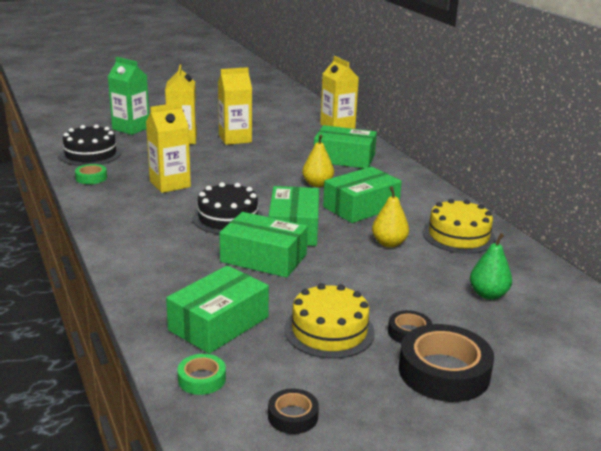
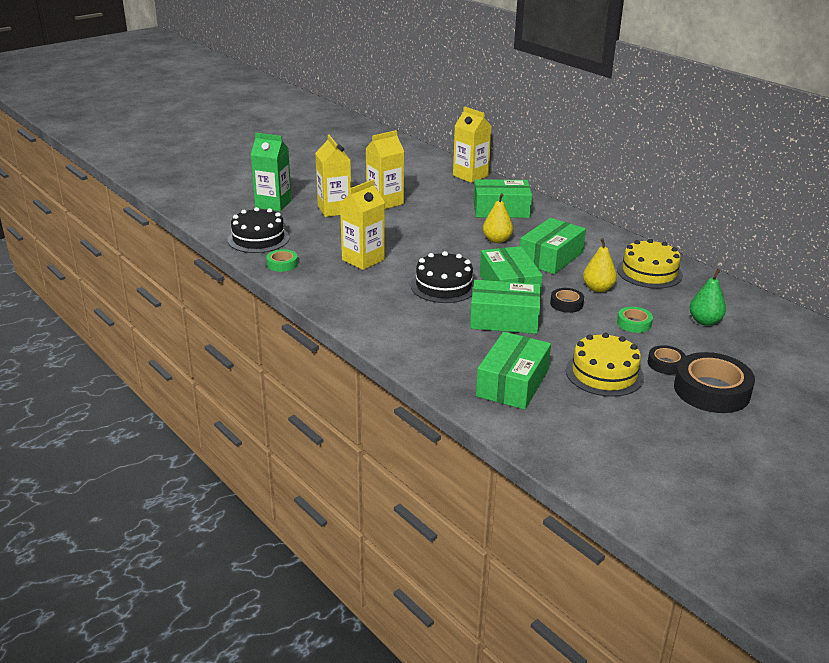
camera: 15 degrees left, 5 degrees up
green tape [177,354,226,395] -> green tape moved to [617,307,653,333]
black tape [268,389,319,434] -> black tape moved to [550,288,584,313]

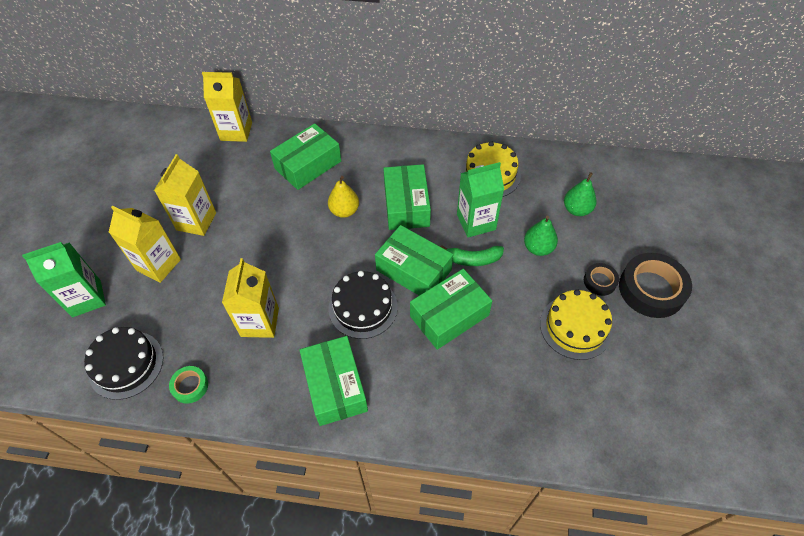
camera: 40 degrees left, 25 degrees up
green box [476,332,551,410] -> green box moved to [299,336,368,426]
black tape [550,288,584,313] -> green banana [441,245,504,266]
yellow pear [583,238,617,292] -> green carton [457,162,504,237]
green tape [617,307,653,333] -> green pear [524,216,558,256]

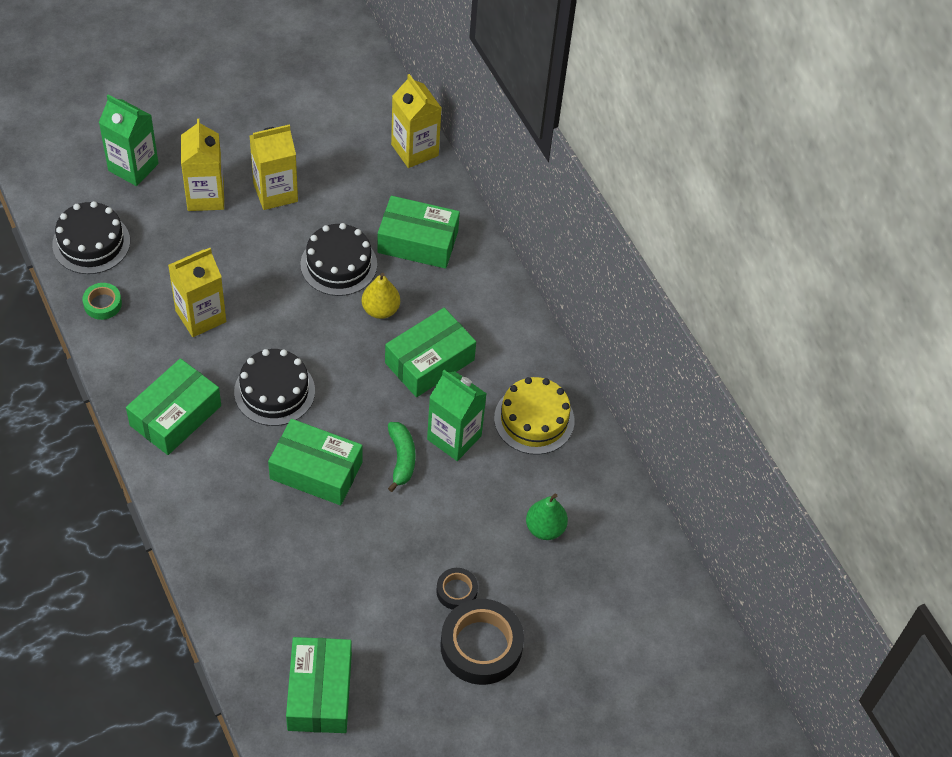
camera: 50 degrees right, 0 degrees up
green box [375,225,453,296] -> green box moved to [286,637,352,733]
green banana [441,245,504,266] -> green banana turned 150 degrees counterclockwise [388,422,416,492]
green pear [524,216,558,256] -> none
yellow cake [540,289,612,360] -> none
none -> black cake [300,223,377,296]

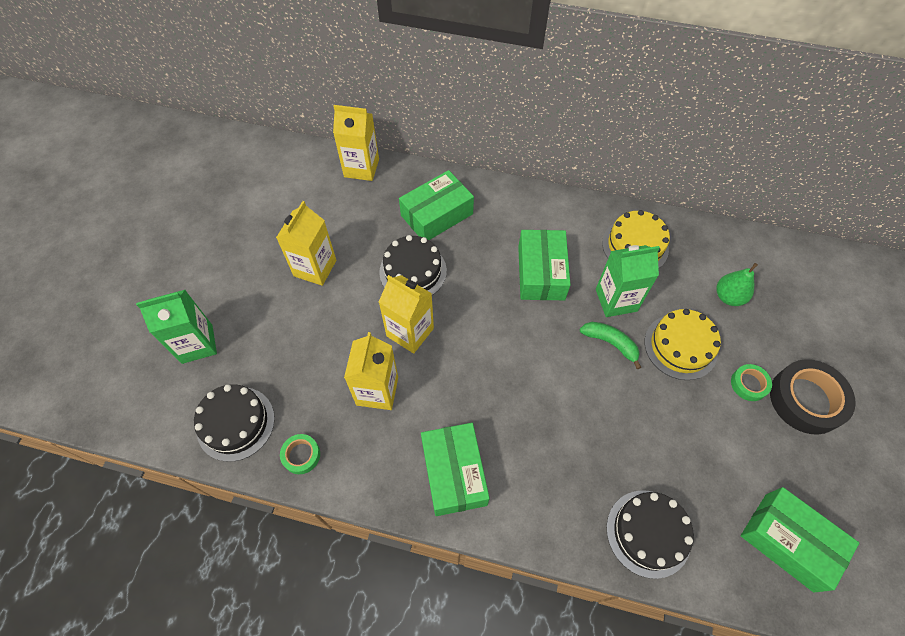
camera: 45 degrees left, 5 degrees up
yellow carton [181,119,224,211] -> yellow carton moved to [379,275,434,354]
black cake [234,349,315,426] -> black cake moved to [607,490,694,579]
green box [268,419,363,505] -> none
yellow pear [362,273,400,319] -> none
black tape [436,568,478,610] -> green tape [731,364,772,401]
none -> yellow cake [645,309,721,380]

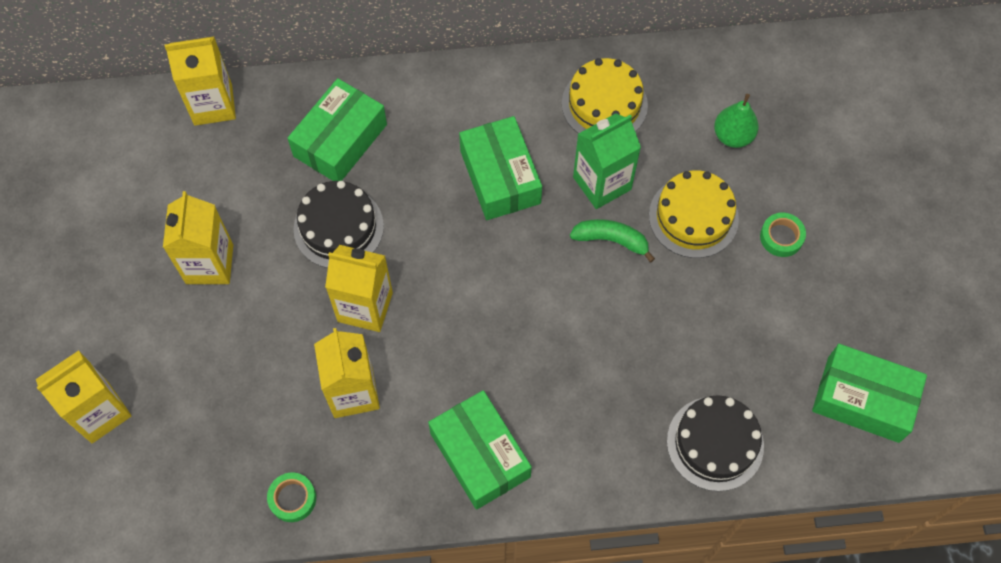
camera: 20 degrees left, 5 degrees up
green carton [136,290,217,364] -> yellow carton [36,351,131,443]
black cake [194,385,275,462] -> none
black tape [770,359,856,435] -> none

